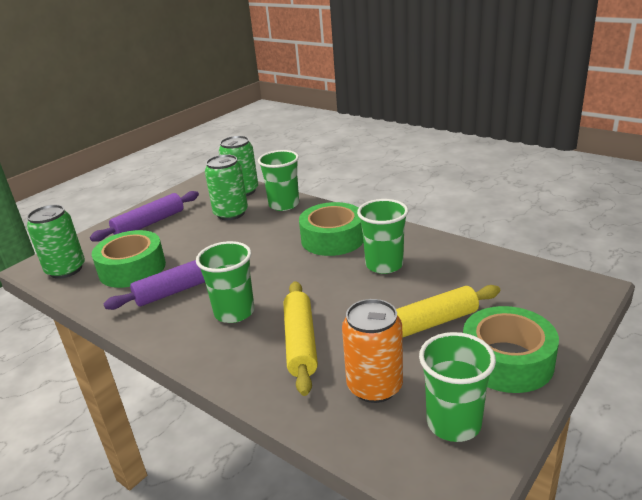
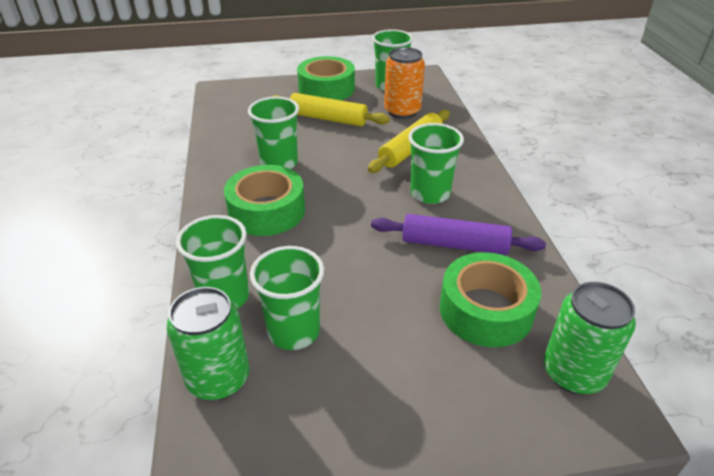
camera: 140 degrees left, 10 degrees up
purple rolling pin [90,191,199,242] -> none
green can [205,155,248,220] -> green cup [250,246,324,350]

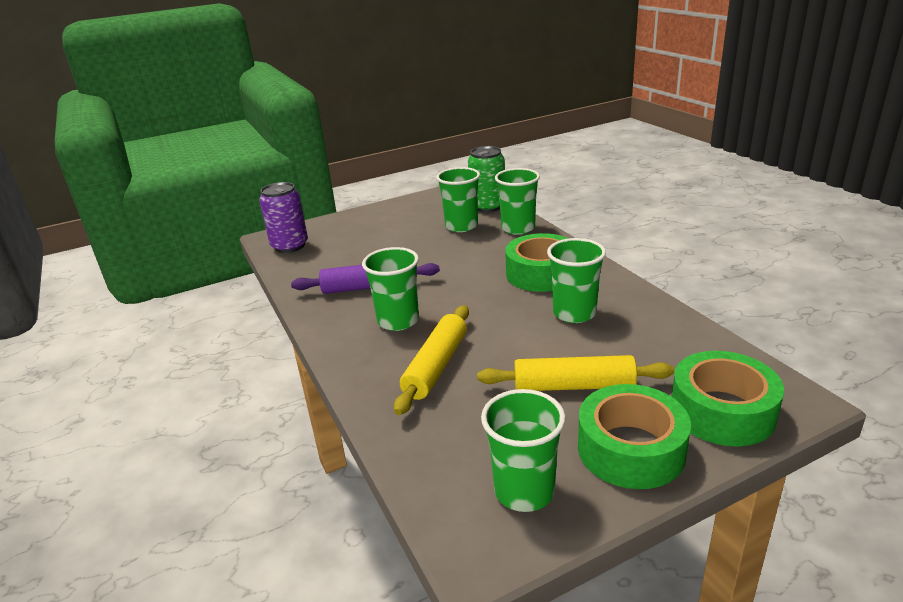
camera: 165 degrees right, 10 degrees down
orange can [384,47,425,119] -> none
green tape [440,252,541,347] -> green tape moved to [672,351,784,447]
green can [544,282,636,394] -> purple can [259,182,308,253]

